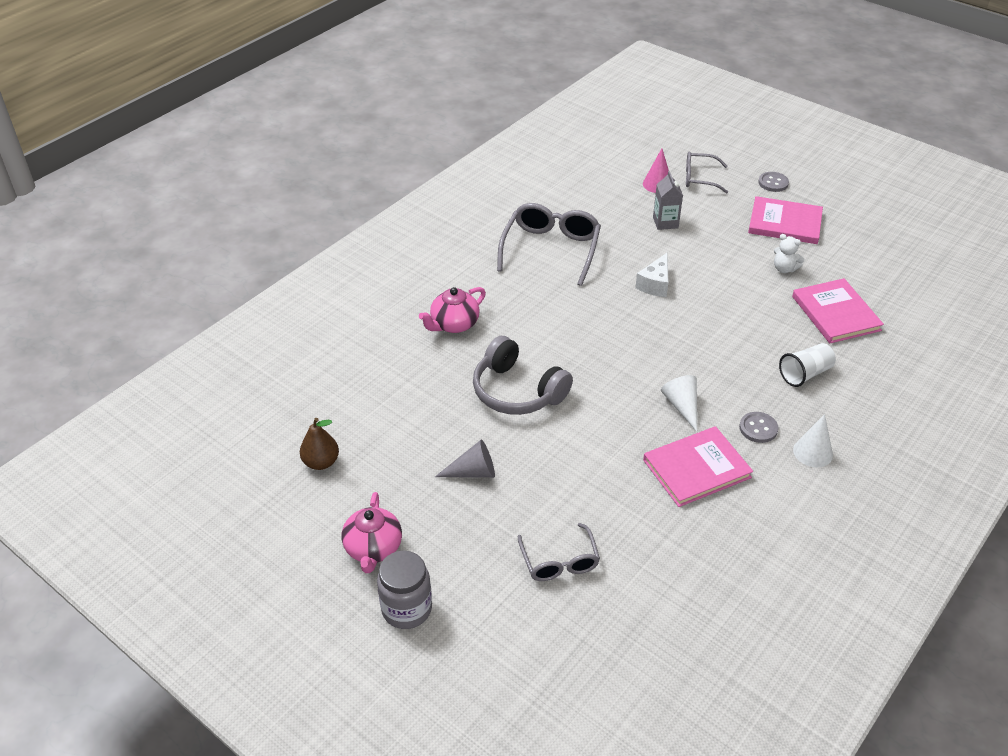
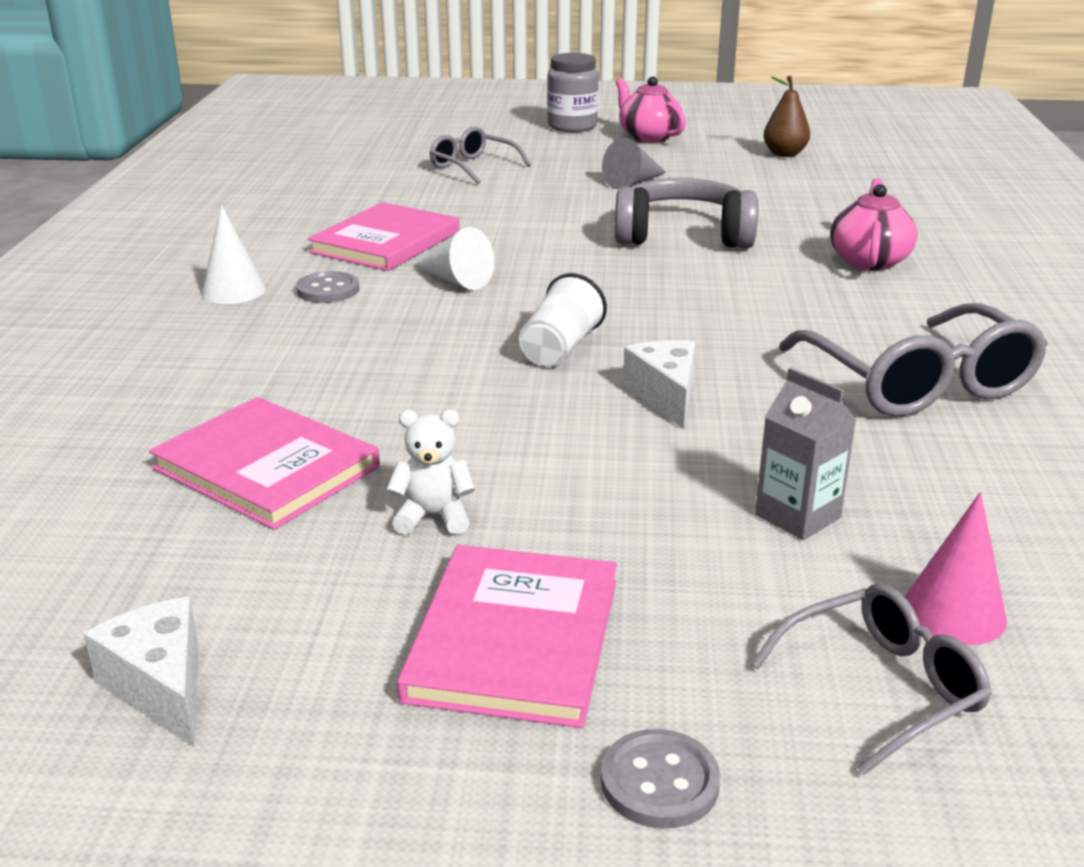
camera: 145 degrees right, 15 degrees down
pink book [748,196,823,244] -> pink book turned 60 degrees counterclockwise [397,545,617,728]
white cup [779,343,836,387] -> white cup moved to [519,273,607,367]
none -> white cheese [84,597,199,747]

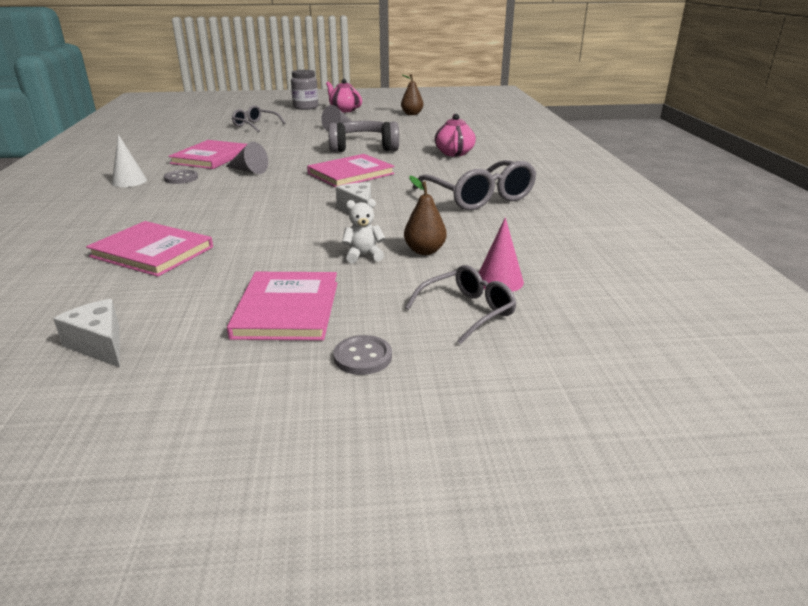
camera: 10 degrees left, 0 degrees up
white teddy bear [386,410,475,535] -> white teddy bear moved to [342,199,385,263]
white cone [413,227,494,290] -> grey cone [226,142,268,174]
white cup [519,273,607,367] -> none
grey carton [755,368,856,540] -> brown pear [404,176,447,255]
none -> pink book [307,154,395,187]

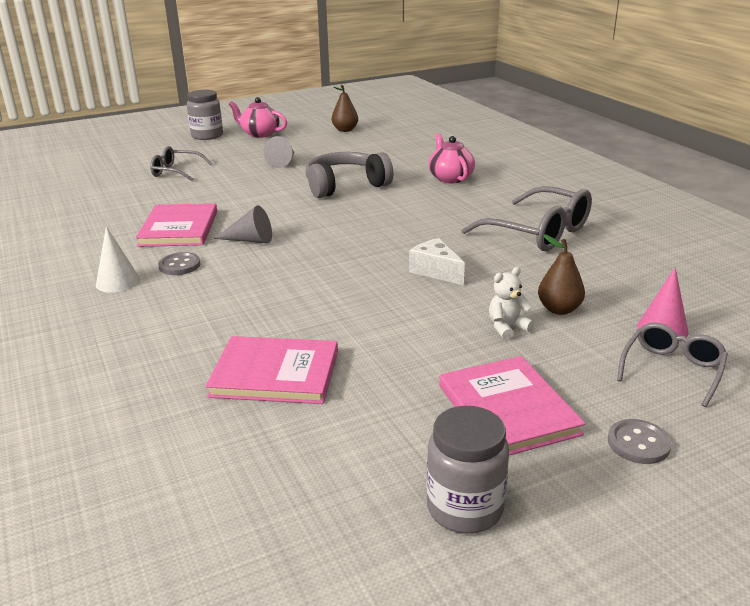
camera: 20 degrees left, 0 degrees up
white cheese [53,299,120,368] -> none
pink book [307,154,395,187] -> none
none -> grey jar [426,406,509,534]

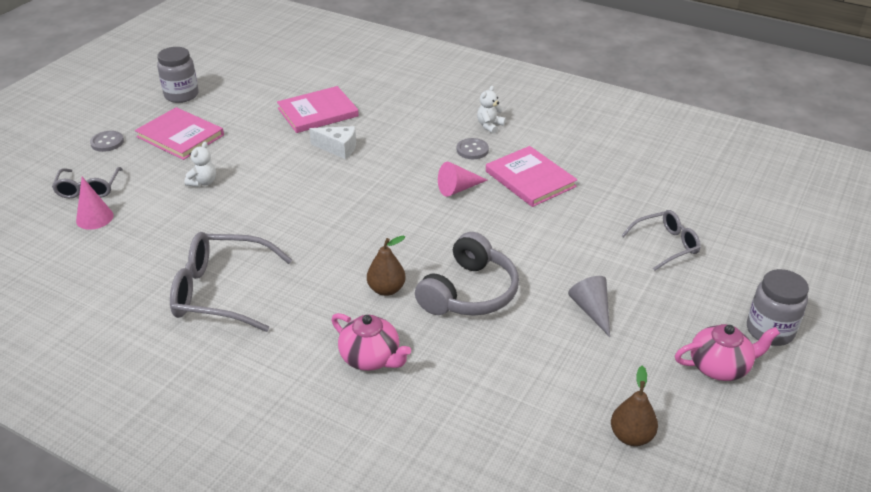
camera: 145 degrees right, 10 degrees up
white cone [96,226,140,293] -> white teddy bear [477,86,506,134]
grey cone [214,205,272,243] -> pink cone [438,162,488,197]
white cheese [409,238,465,285] -> white cheese moved to [309,126,356,159]
brown pear [538,235,585,315] -> brown pear moved to [367,236,406,296]

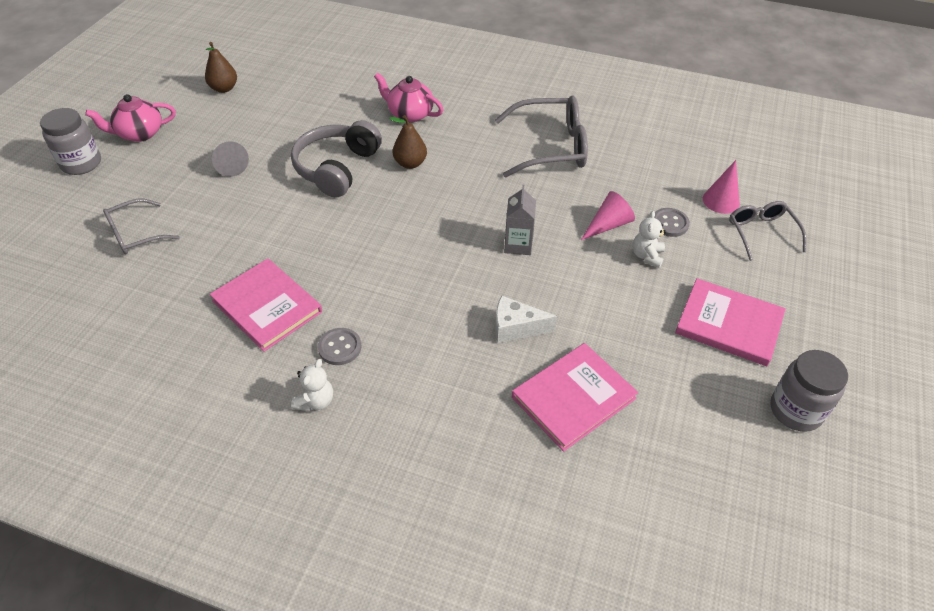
camera: 170 degrees right, 10 degrees up
grey button [90,131,124,152] -> grey button moved to [654,208,690,237]
pink cone [438,162,488,197] -> pink cone moved to [581,191,635,240]
none -> grey carton [504,185,536,255]

